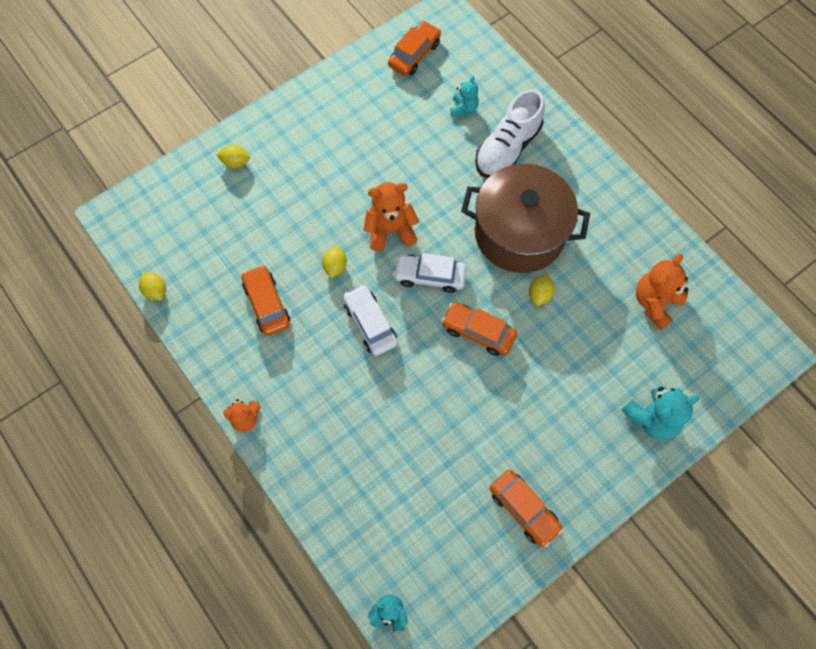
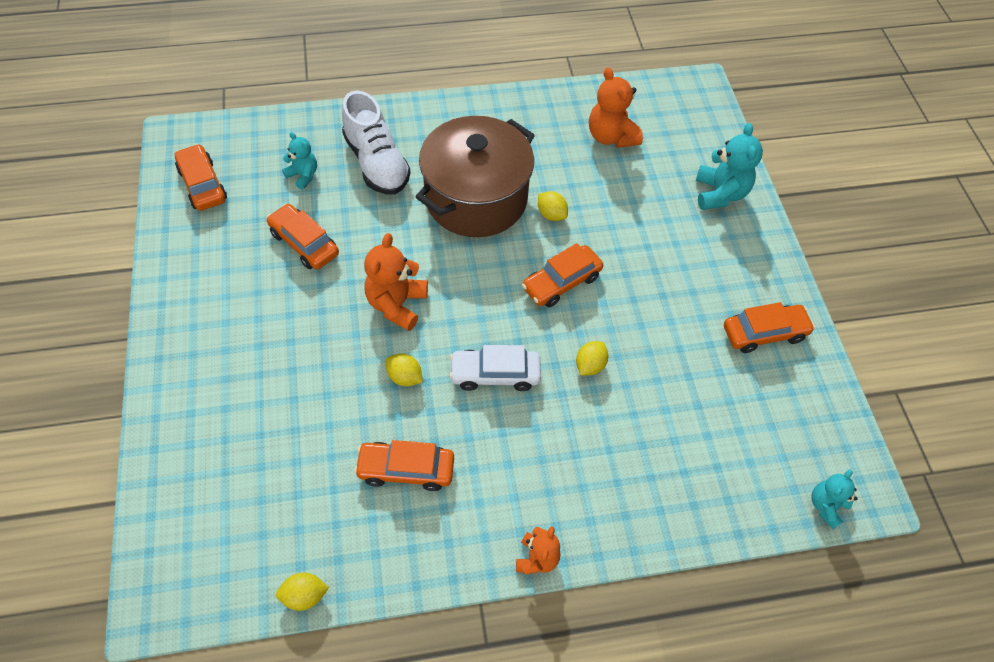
camera: 65 degrees left, 10 degrees down
yellow lemon [217,145,250,168] -> yellow lemon moved to [576,341,608,375]
white car [393,253,467,293] -> none
none -> orange car [266,204,339,269]

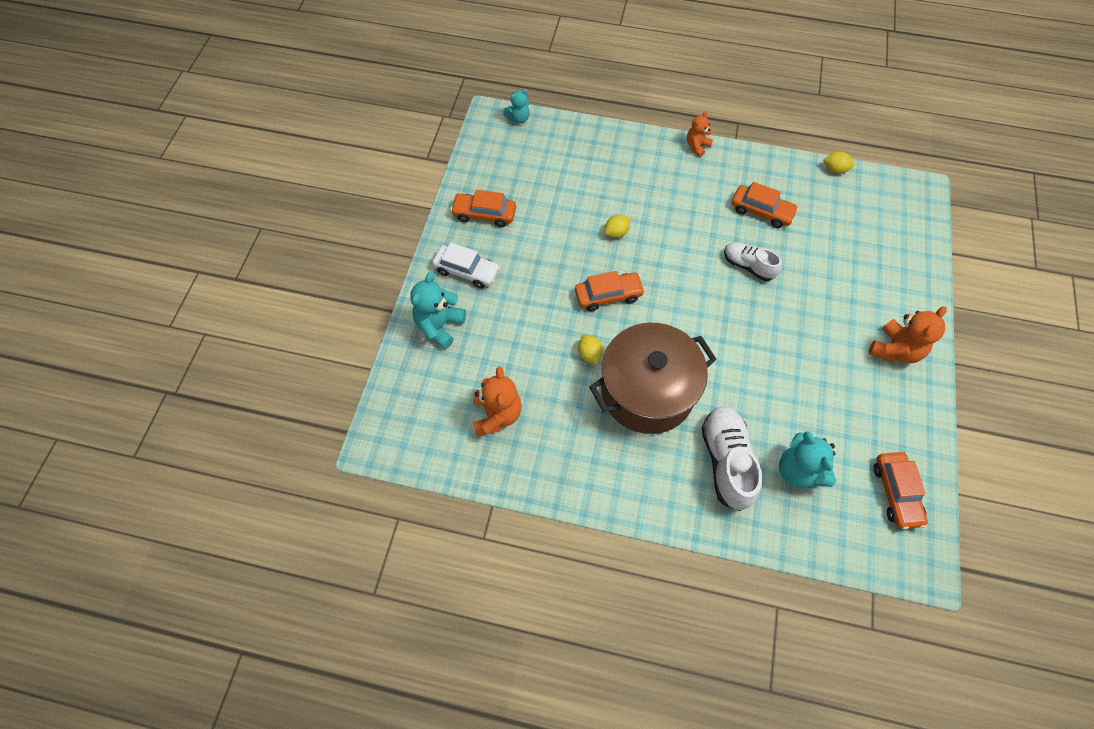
camera: 155 degrees left, 5 degrees up
orange car [266,204,339,269] -> none
turquoise teddy bear [282,132,317,190] -> turquoise teddy bear [779,431,836,488], size x1.64
orange teddy bear [364,233,428,331] -> orange teddy bear moved to [869,306,947,364]
yellow lemon [386,354,423,386] -> white shoe [724,242,782,281]
white car [449,345,541,391] -> white car moved to [432,242,500,289]

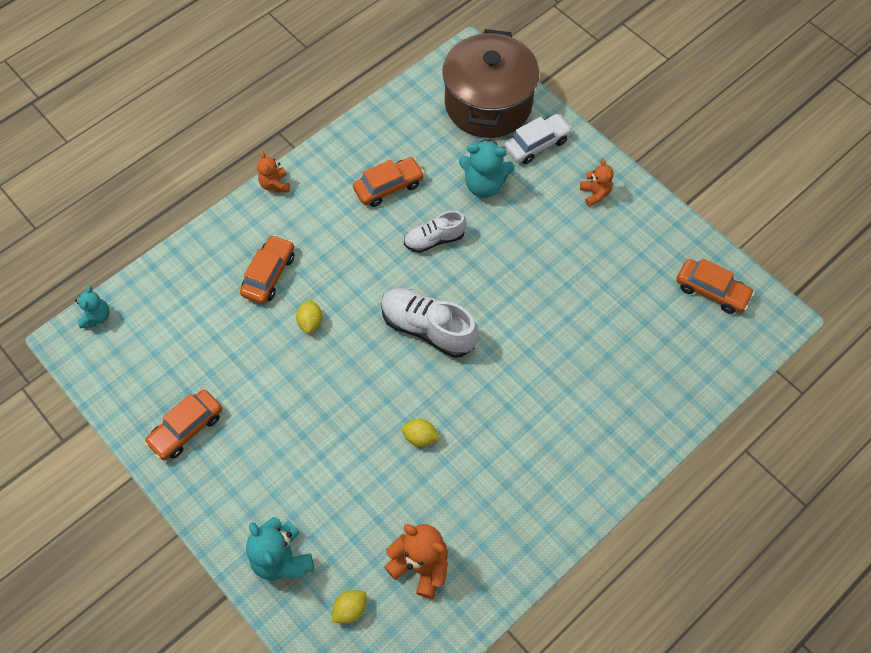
camera: 55 degrees left, 0 degrees up
white car [432,242,500,289] -> white car moved to [504,114,572,164]
orange car [575,271,645,311] -> orange car moved to [240,235,294,304]
brown pot [589,323,716,434] -> brown pot moved to [442,29,539,138]
white shoe [702,406,762,511] -> white shoe moved to [381,288,479,358]
turquoise teddy bear [779,431,836,488] -> turquoise teddy bear moved to [459,140,515,198]
yellow lemon [823,152,854,174] -> yellow lemon moved to [332,590,367,624]
orange teddy bear [869,306,947,364] -> orange teddy bear [580,159,614,207], size x0.61

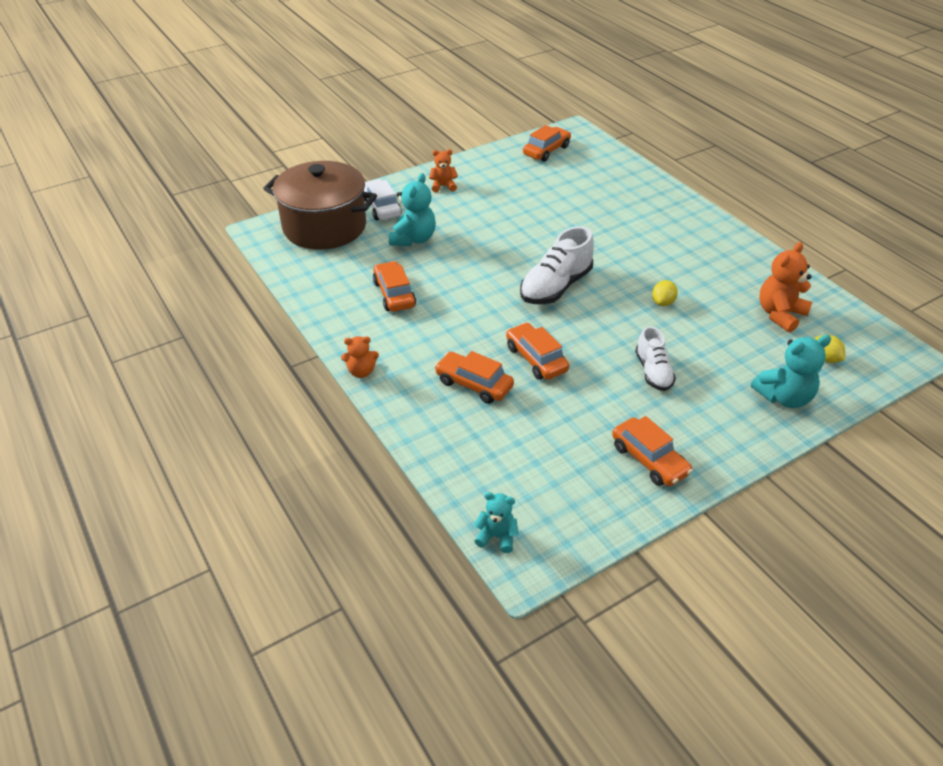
camera: 80 degrees left, 20 degrees down
yellow lemon [296,299,322,334] -> orange car [506,322,569,380]
white shoe [404,211,466,253] -> white shoe moved to [635,326,676,391]

